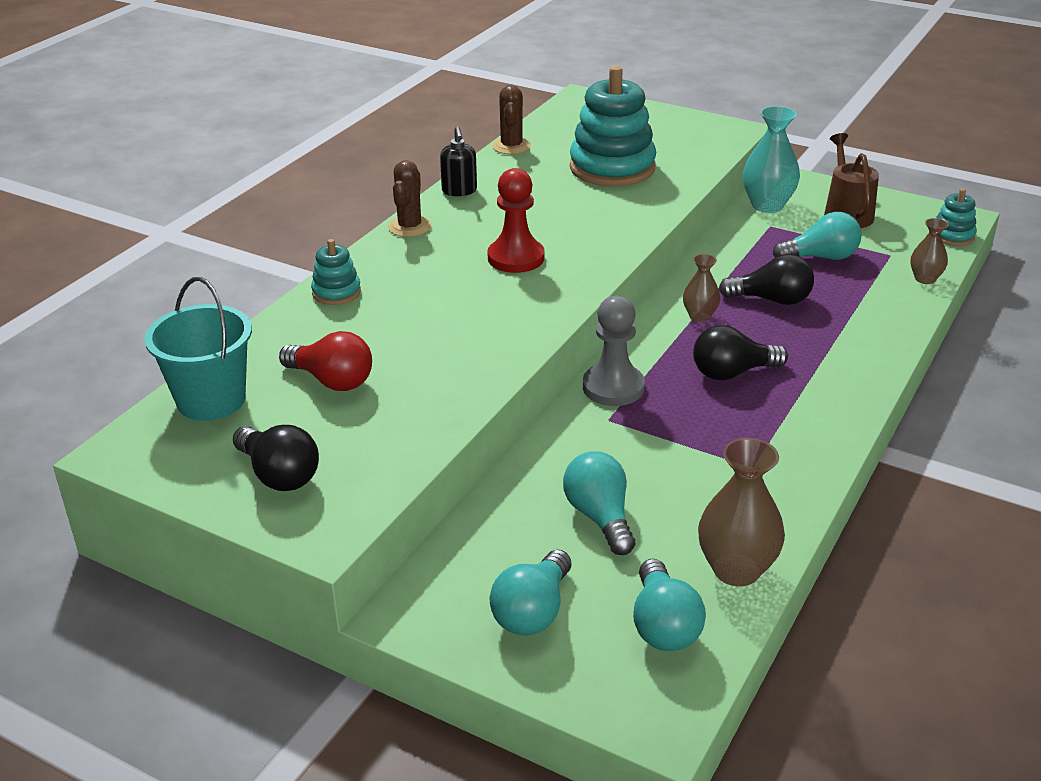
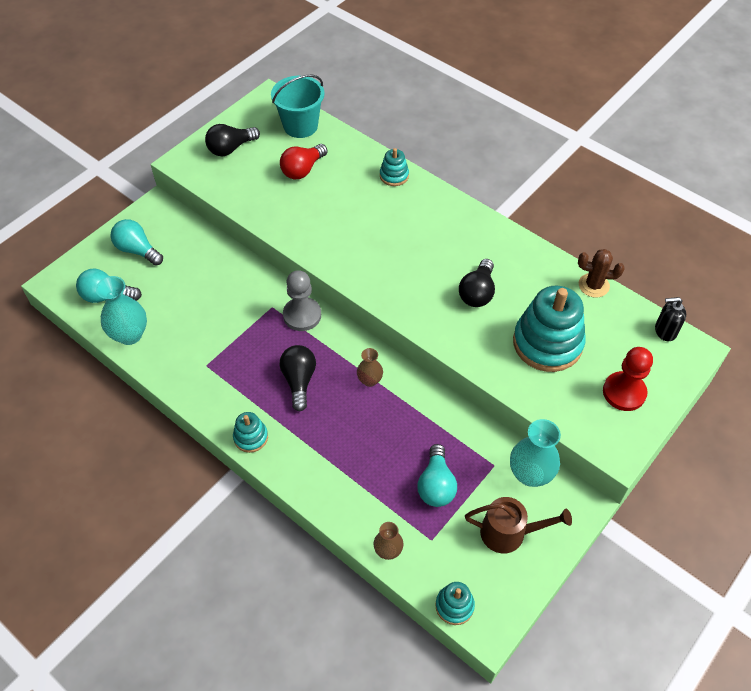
camera: 100 degrees right, 20 degrees up
brown cactus [388,160,431,237] -> none
black soap dispenser [440,126,477,196] -> black soap dispenser moved to [655,297,686,342]
red pawn [487,168,545,273] -> red pawn moved to [603,347,653,411]
turquoise light bulb [563,451,635,555] -> none
brown vase [698,438,785,586] -> turquoise vase [96,276,147,345]
black light bulb [719,254,814,305] -> black light bulb moved to [459,259,495,307]
none -> turquoise stacking toy [233,412,268,453]

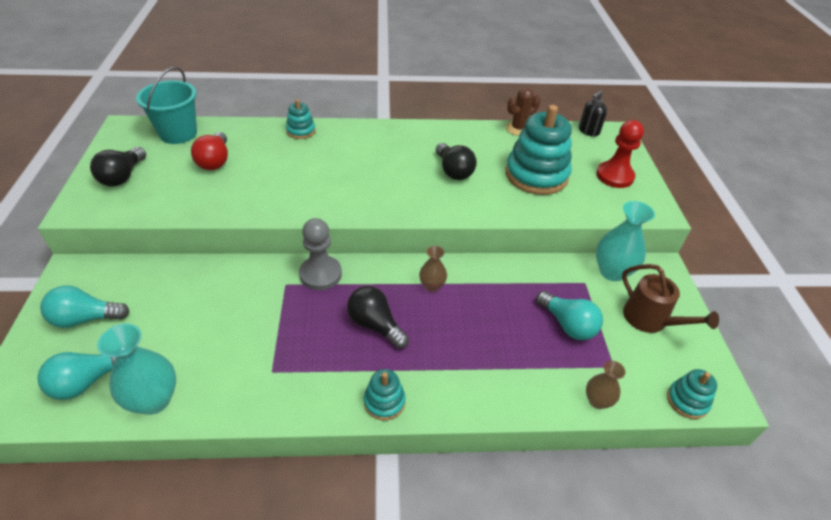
camera: 45 degrees left, 10 degrees down
brown watering can [465,497,572,553] -> brown watering can turned 90 degrees clockwise [622,264,719,333]

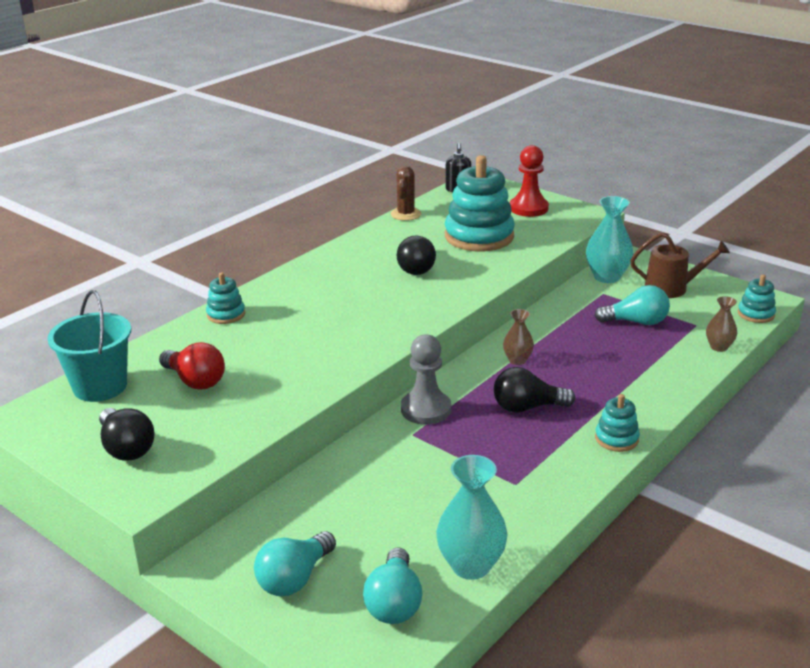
camera: 45 degrees left, 15 degrees down
black light bulb [436,143,477,180] -> black light bulb turned 75 degrees clockwise [397,235,436,275]

